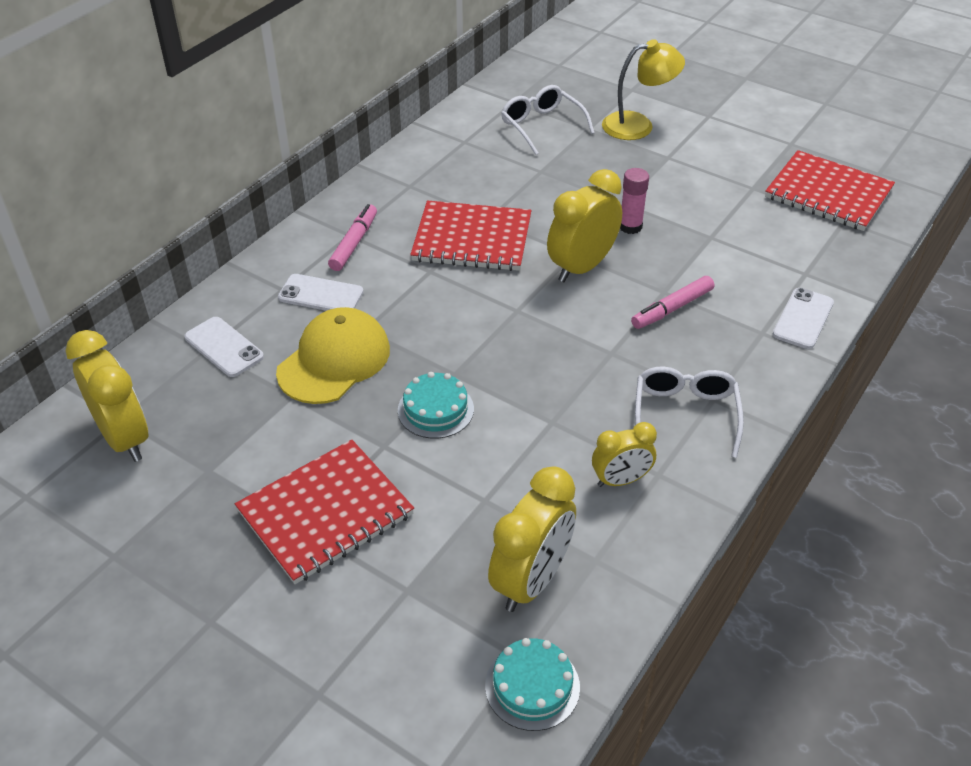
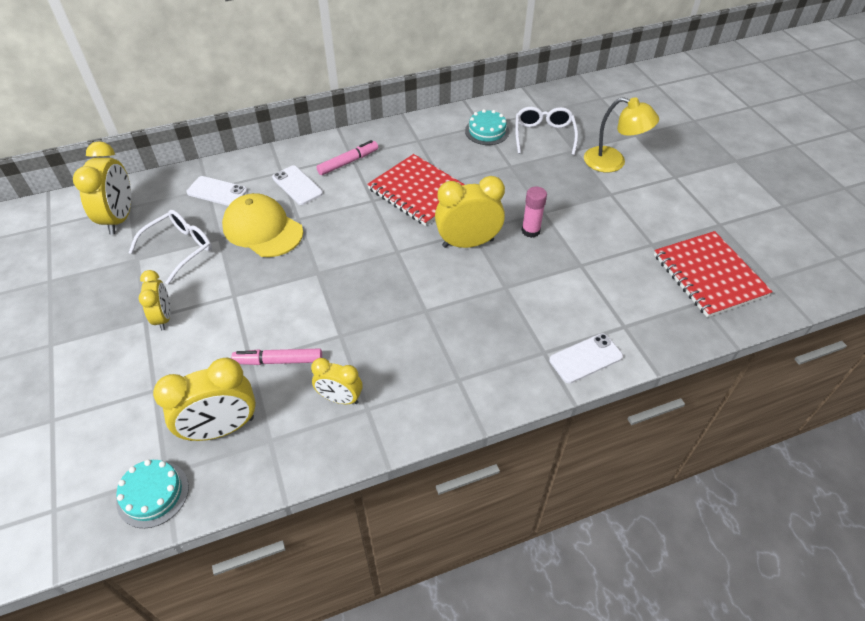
camera: 35 degrees right, 5 degrees up
white phone [185,317,264,377] -> white phone turned 60 degrees counterclockwise [186,176,247,206]
red notebook [235,439,414,584] -> yellow clock [139,270,171,330]
yellow cap [276,307,390,404] -> yellow cap turned 120 degrees counterclockwise [222,193,303,257]
turquoise cake [398,372,474,439] -> turquoise cake moved to [465,109,509,145]
pink marker [631,276,714,329] -> pink marker moved to [231,348,322,365]
white glasses [635,367,744,458] -> white glasses moved to [129,210,212,285]

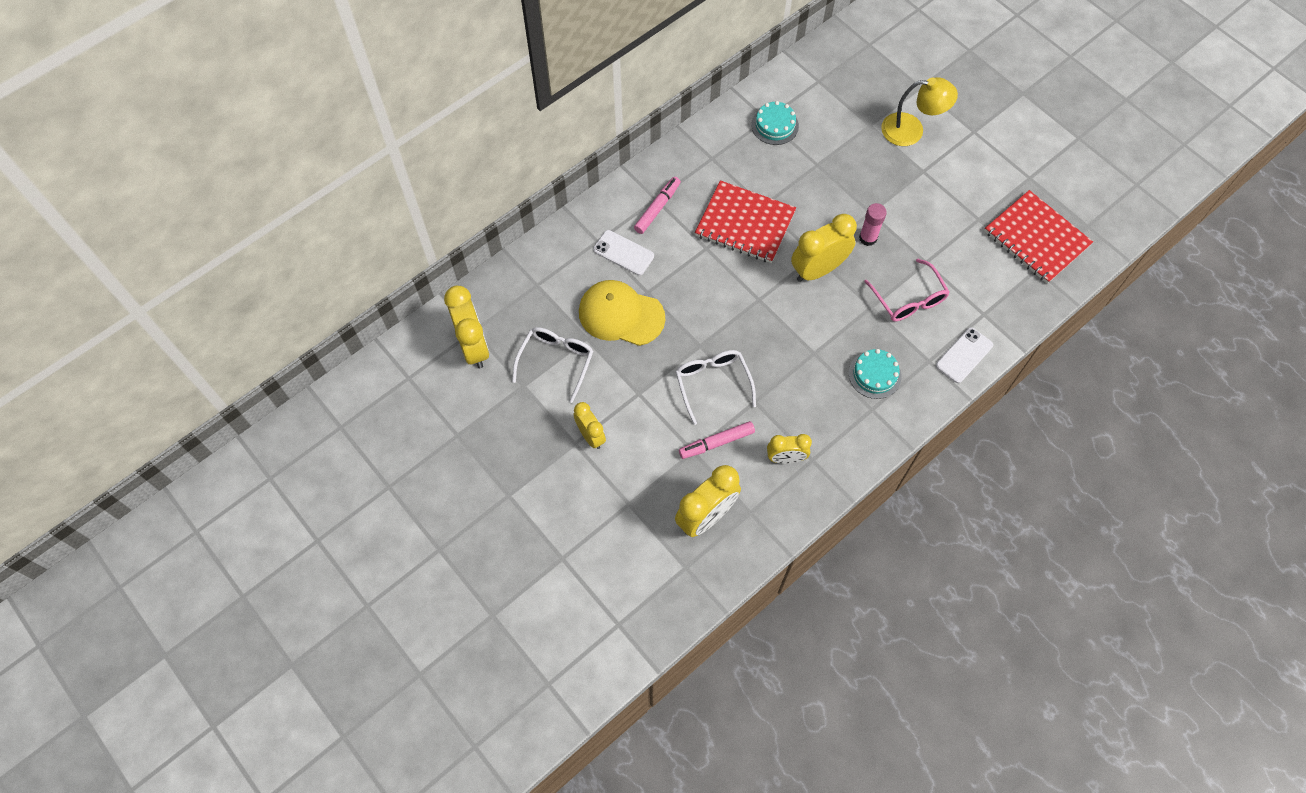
camera: 20 degrees left, 15 degrees up
turquoise cake [116,460,189,528] -> turquoise cake moved to [849,349,901,399]
white phone [186,176,247,206] -> none
white glasses [515,107,578,155] -> white glasses moved to [675,350,756,425]
none -> pink glasses [864,259,950,321]

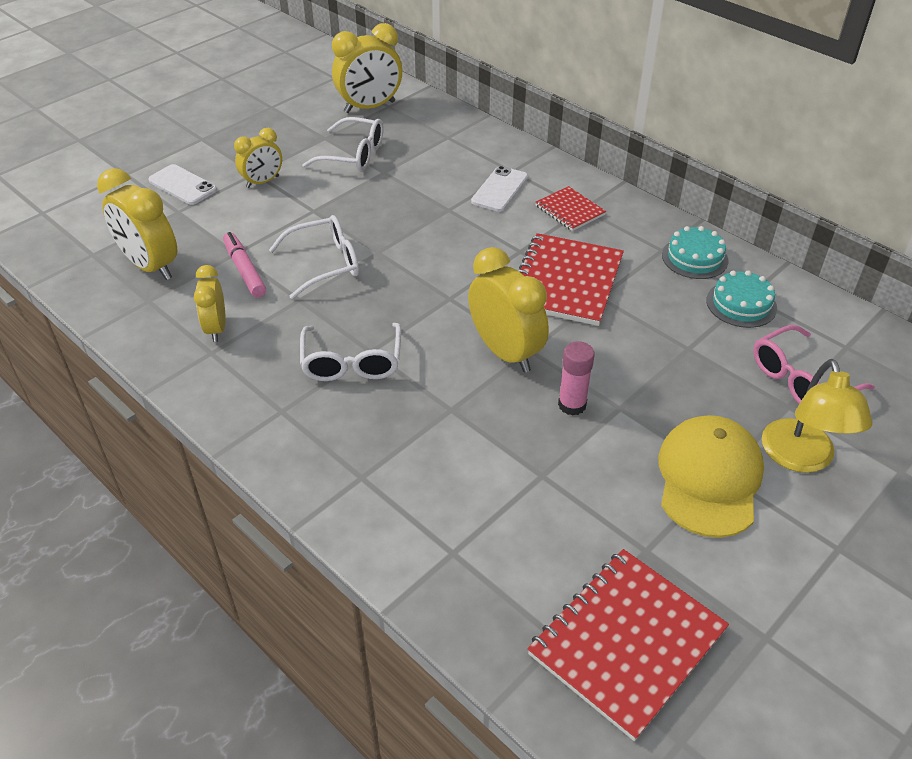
camera: 85 degrees right, 20 degrees down
yellow cap [579,280,665,346] -> yellow cap moved to [658,415,764,538]
pink marker [634,177,681,234] -> red notebook [535,186,606,231]
turquoise cake [849,349,901,399] -> turquoise cake moved to [662,226,728,279]
pink glasses [864,259,950,321] -> pink glasses moved to [753,325,875,404]
white phone [936,328,993,383] -> white phone moved to [148,164,217,205]
none -> white glasses [300,323,401,381]

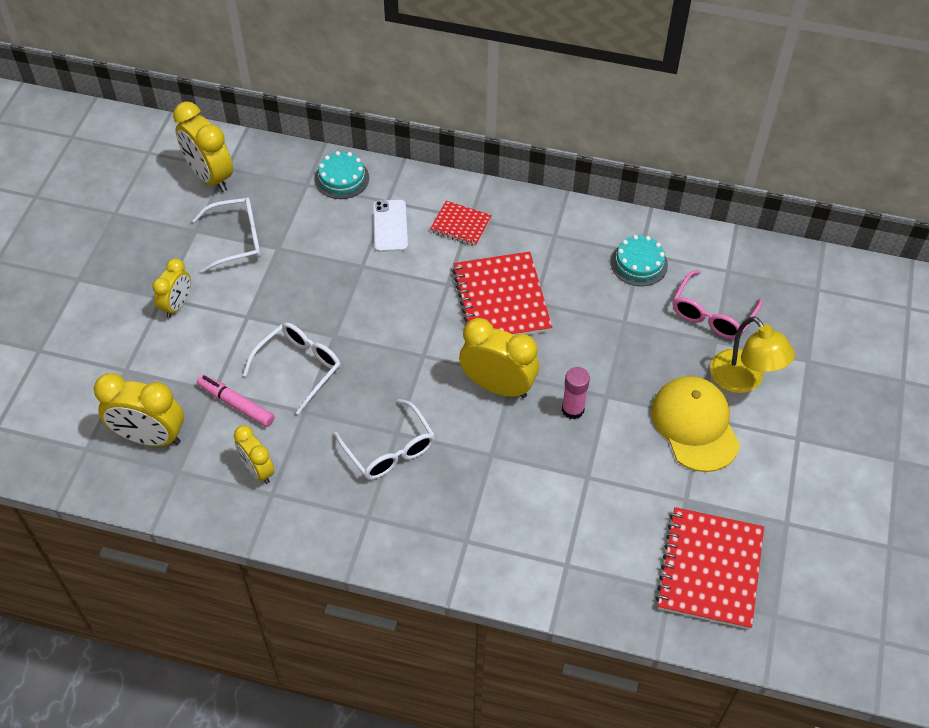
camera: 30 degrees left, 10 degrees up
white phone [148,164,217,205] -> none
yellow clock [332,23,402,113] -> yellow clock turned 105 degrees clockwise [173,102,233,192]
turquoise cake [662,226,728,279] -> turquoise cake moved to [315,151,369,199]

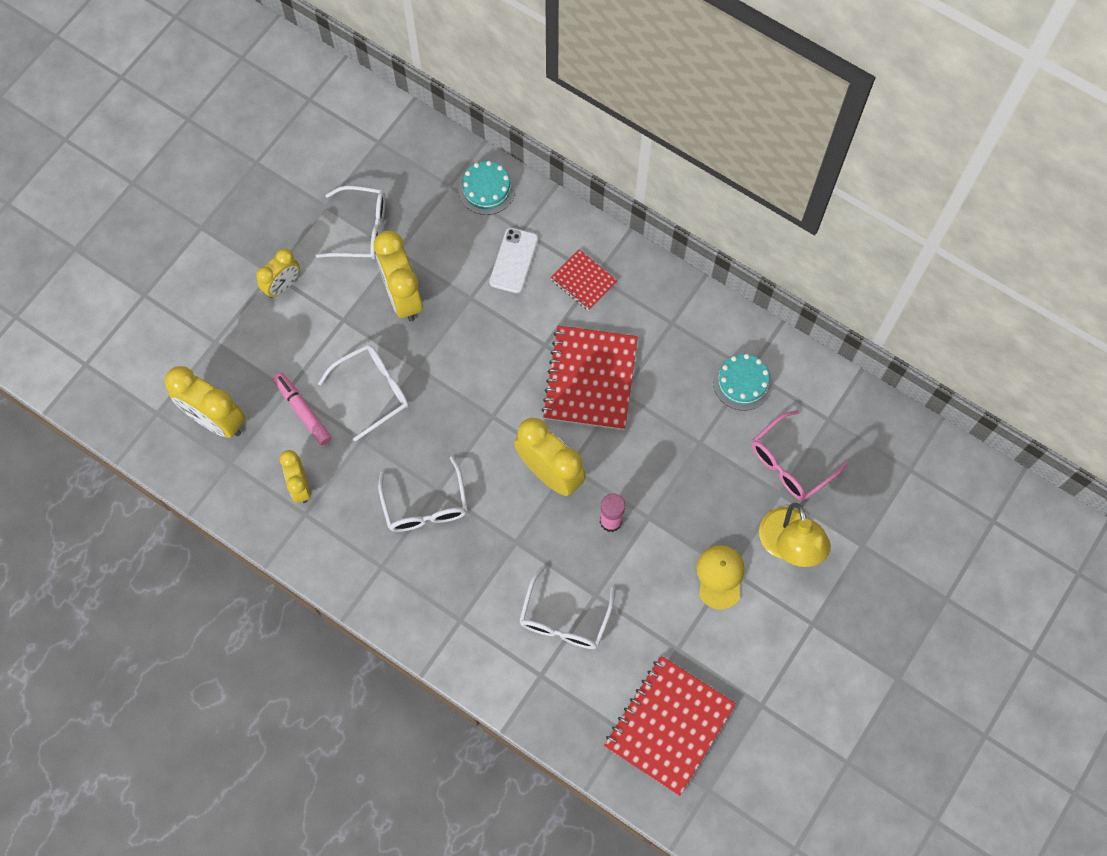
camera: 20 degrees right, 15 degrees up
yellow clock [173,102,233,192] -> yellow clock moved to [374,231,423,321]
yellow cap [651,376,740,472] -> yellow cap [696,545,745,610], size x0.61
none -> white glasses [519,565,615,649]

